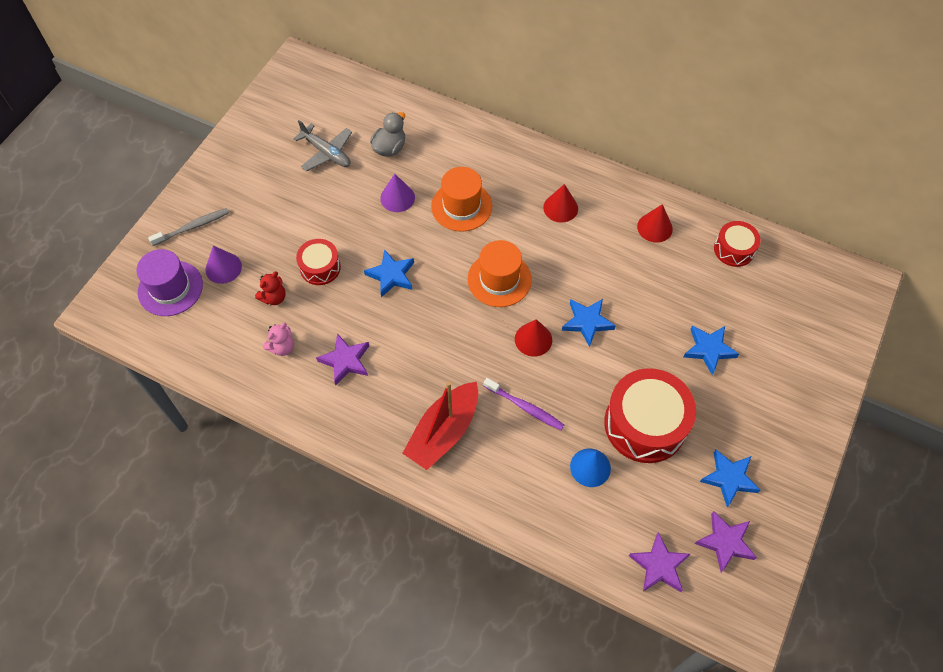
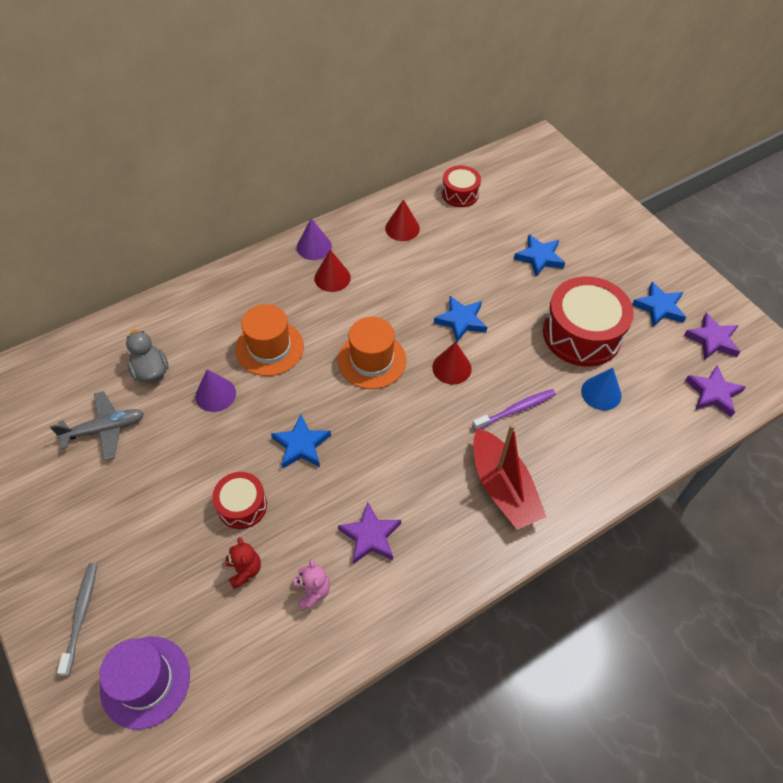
camera: 60 degrees left, 5 degrees down
purple cone [205,246,242,284] -> purple cone moved to [297,218,332,260]

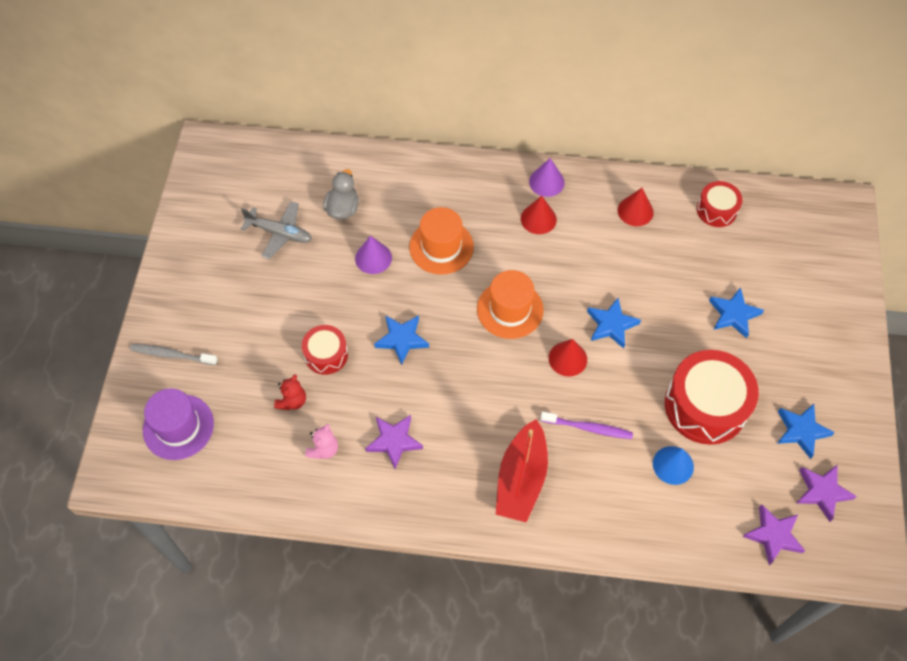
camera: 40 degrees right, 5 degrees up
grey toothbrush [57,563,97,676] -> grey toothbrush turned 120 degrees counterclockwise [130,344,218,365]

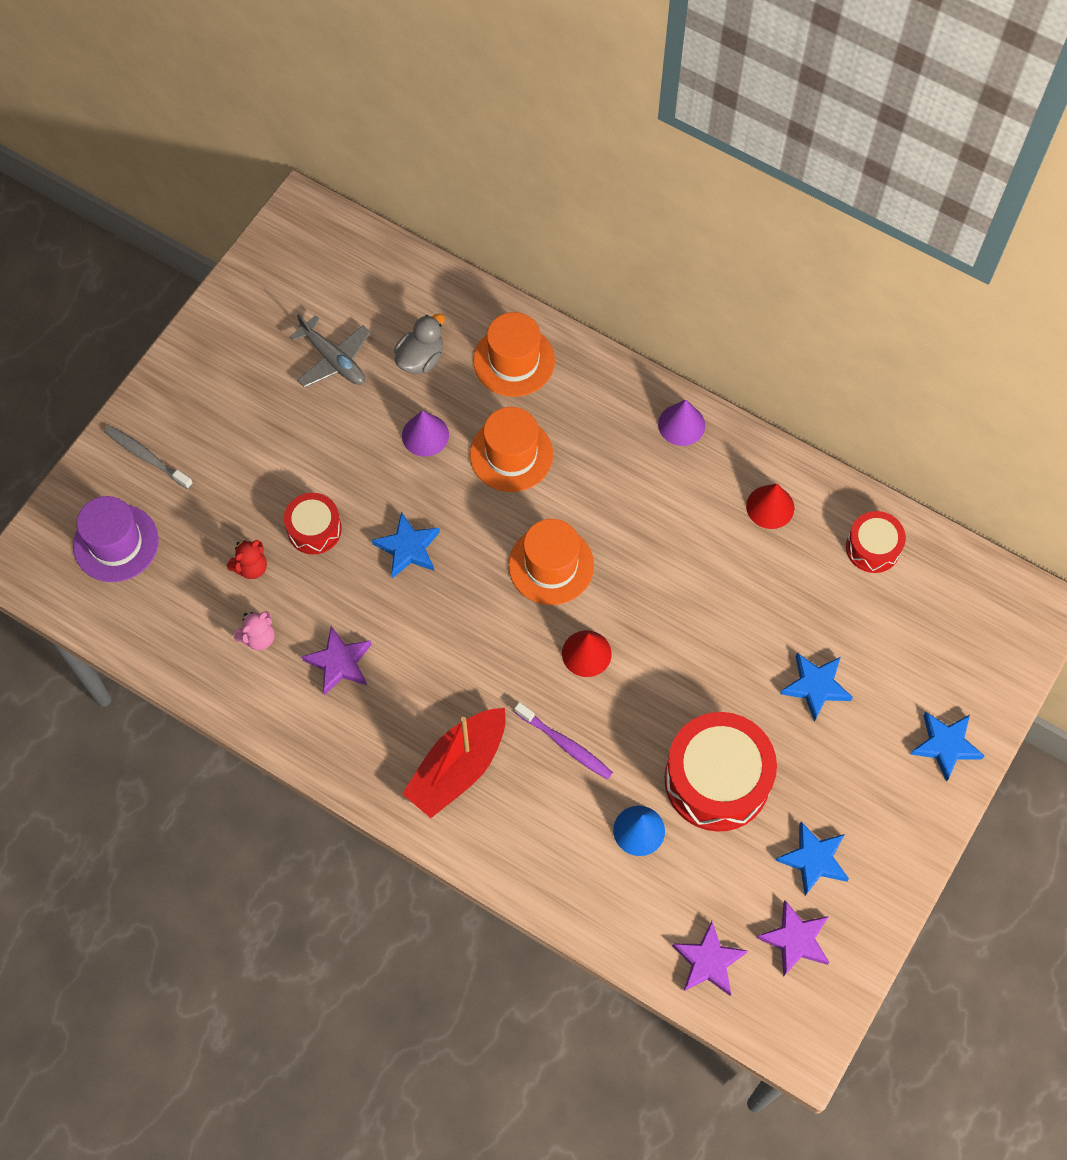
camera: 25 degrees right, 5 degrees up
red cone [521,196,557,234] -> none
blue star [587,298,641,349] -> blue star moved to [910,712,984,782]
none -> orange hat [473,312,555,397]

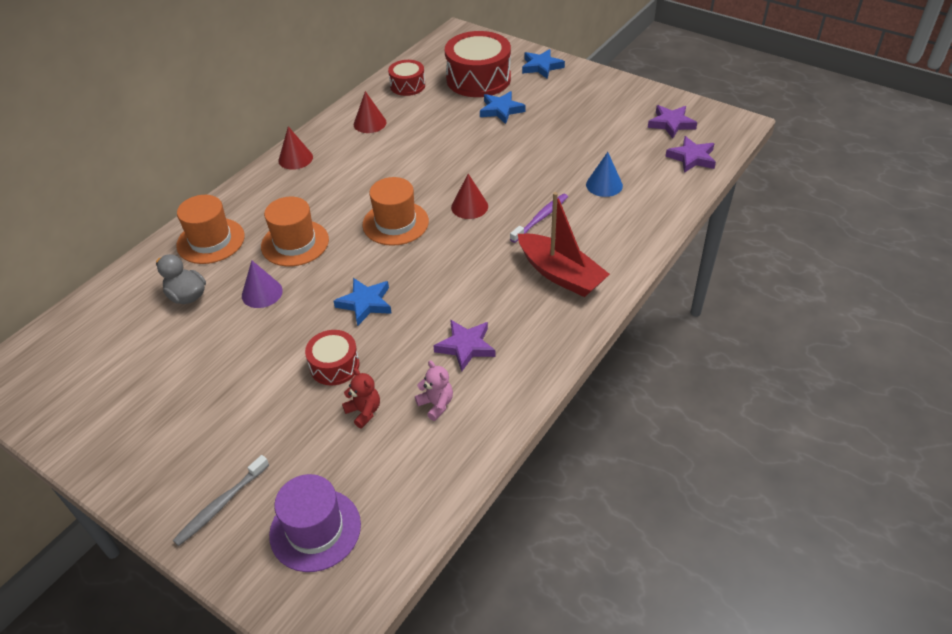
camera: 85 degrees left, 20 degrees down
grey plane [289,313,370,388] -> none
purple cone [658,400,705,446] -> red cone [278,126,313,170]
red drum [664,712,777,832] -> red drum moved to [445,31,511,97]
blue star [776,822,849,896] -> none

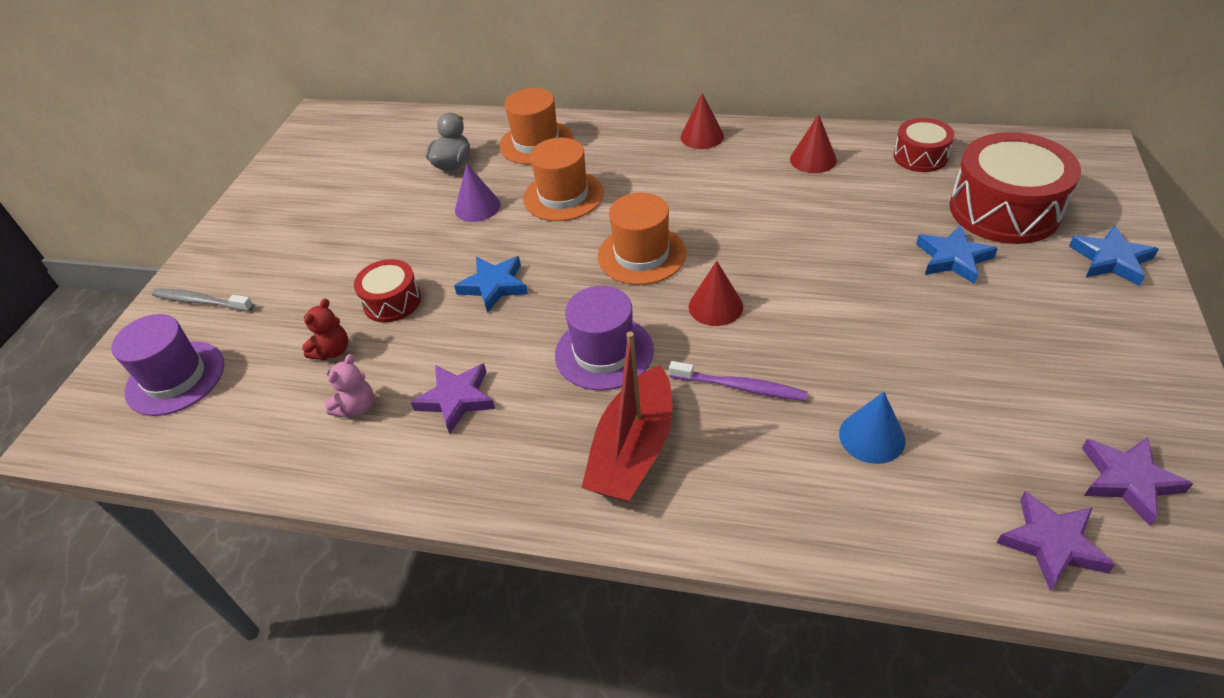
camera: 70 degrees right, 0 degrees up
none -> purple hat [555,286,654,391]

